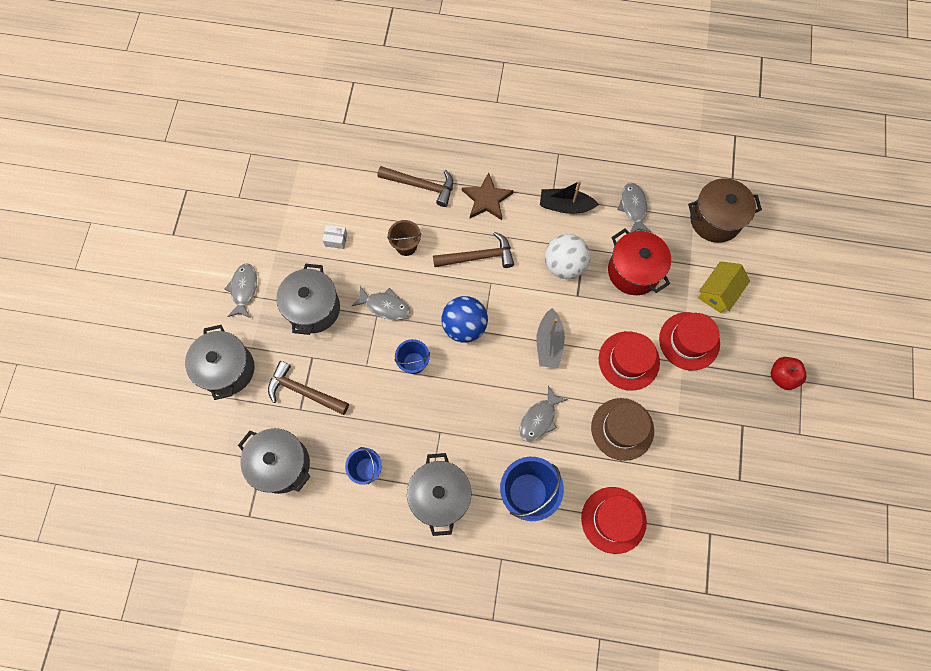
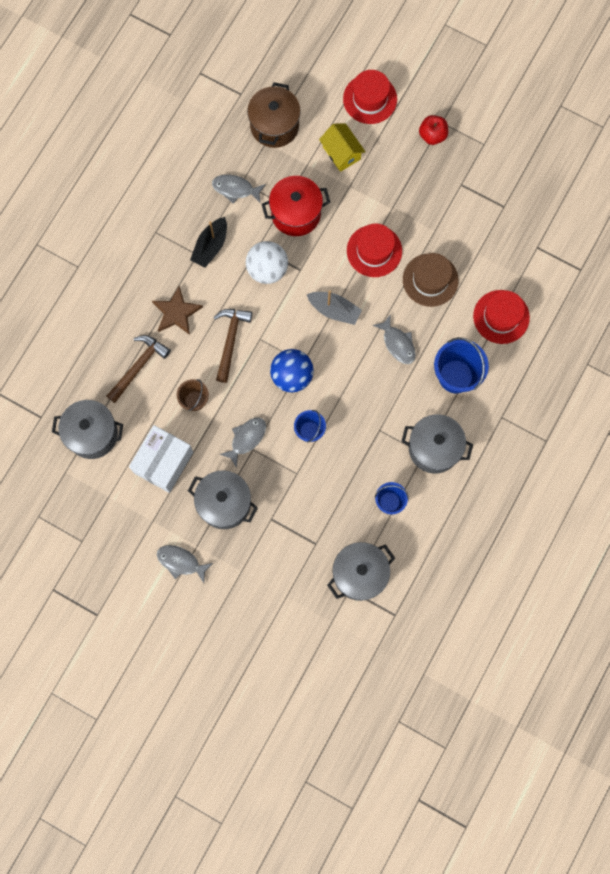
camera: 70 degrees left, 5 degrees up
grey pot [185,325,254,400] -> grey pot moved to [52,400,123,459]
brown hammer [268,361,349,415] -> none
white box [322,225,347,249] -> white box [129,425,193,493], size x2.47
red hat [659,312,720,370] -> red hat moved to [343,70,397,124]

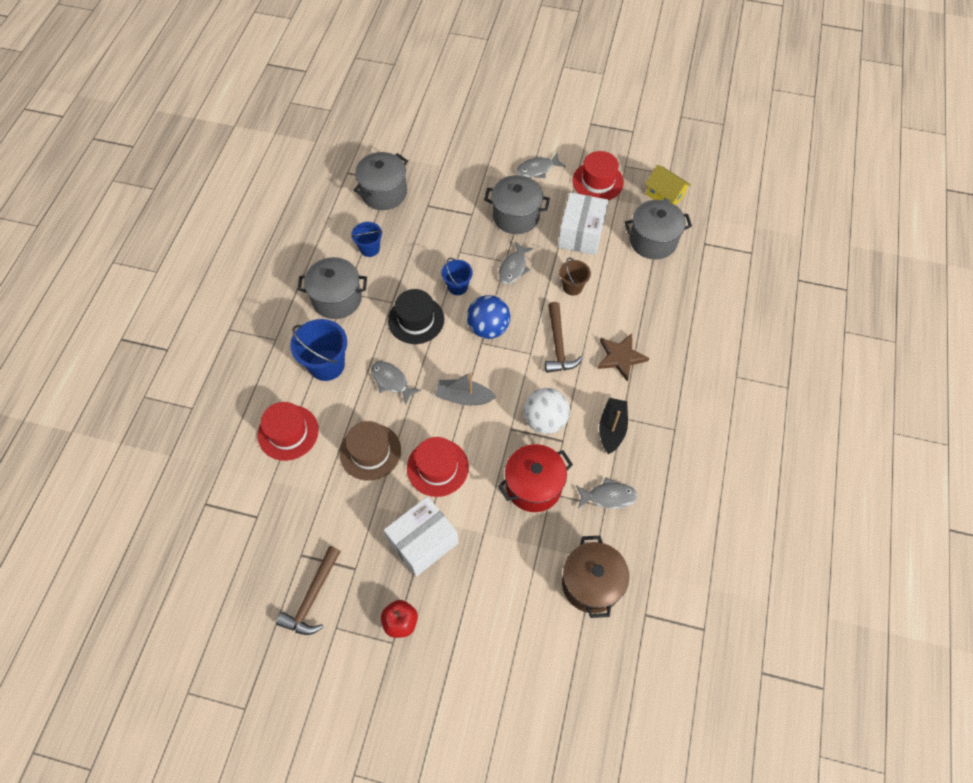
camera: 165 degrees right, 15 degrees down
brown hammer [107,335,171,403] -> brown hammer moved to [276,546,341,635]
grey fish [157,545,213,583] -> grey fish turned 150 degrees clockwise [516,152,566,178]
yellow house [319,123,366,172] -> yellow house moved to [645,165,691,205]
red hat [343,70,397,124] -> red hat moved to [572,151,624,200]
none -> white box [384,496,459,577]
none -> black hat [388,289,444,344]

